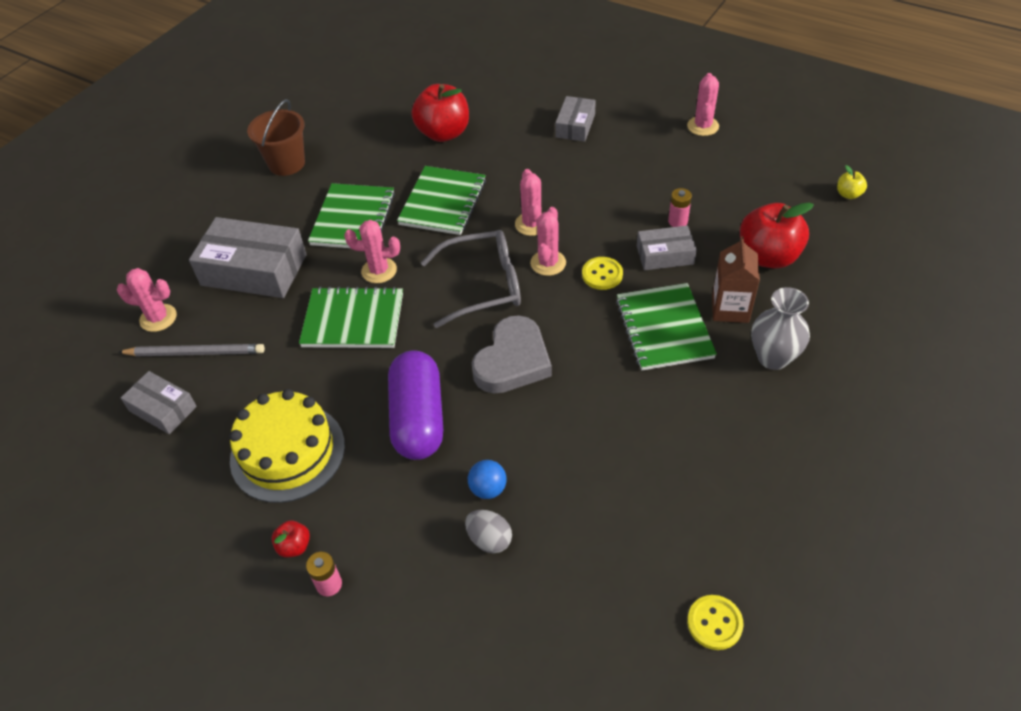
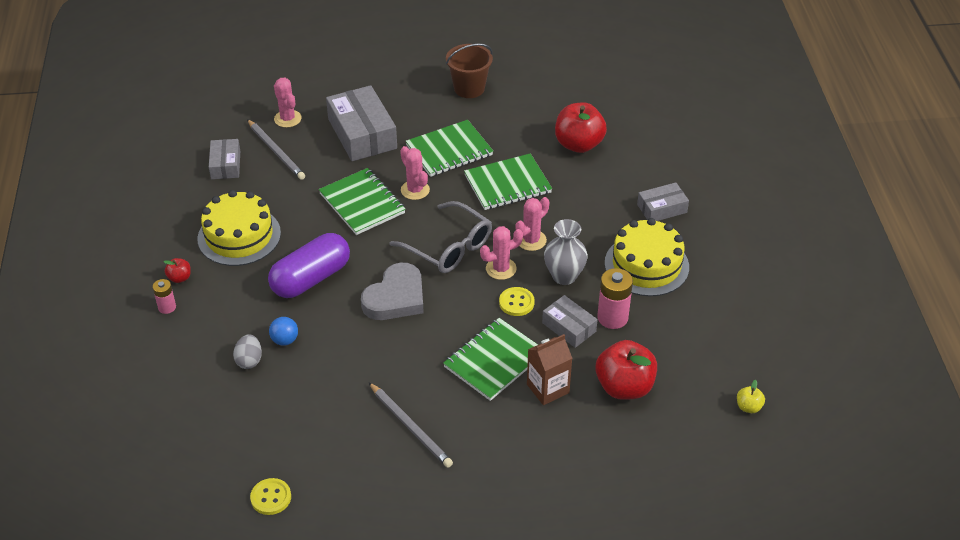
camera: 50 degrees right, 5 degrees down
grey heart [472,315,552,394] -> grey heart turned 45 degrees counterclockwise [361,263,424,320]
pink battery [668,188,692,227] -> pink battery [597,268,633,329], size x1.72
pink cactus [687,73,719,136] -> none
grey vase [751,287,810,370] -> grey vase moved to [544,219,588,285]
none -> grey pencil [369,382,453,468]
none -> yellow cake [605,218,689,296]

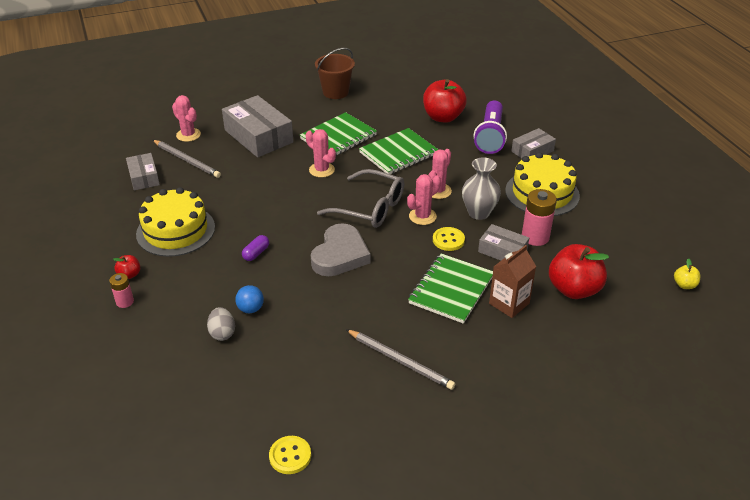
camera: 15 degrees left, 5 degrees down
purple capsule [268,233,350,298] -> purple capsule [242,235,269,261], size x0.40
green notebook [319,168,406,235] -> none
none -> purple flashlight [474,100,507,154]

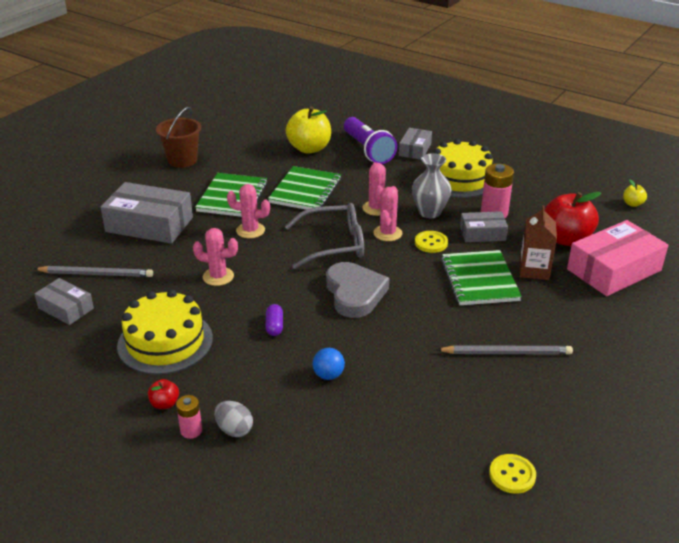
camera: 35 degrees left, 5 degrees down
pink cactus [172,95,201,142] -> pink cactus moved to [193,228,238,286]
grey egg [207,307,235,341] -> grey egg moved to [215,401,253,437]
red apple [423,79,467,123] -> yellow apple [286,107,331,154]
none -> pink box [567,220,668,296]

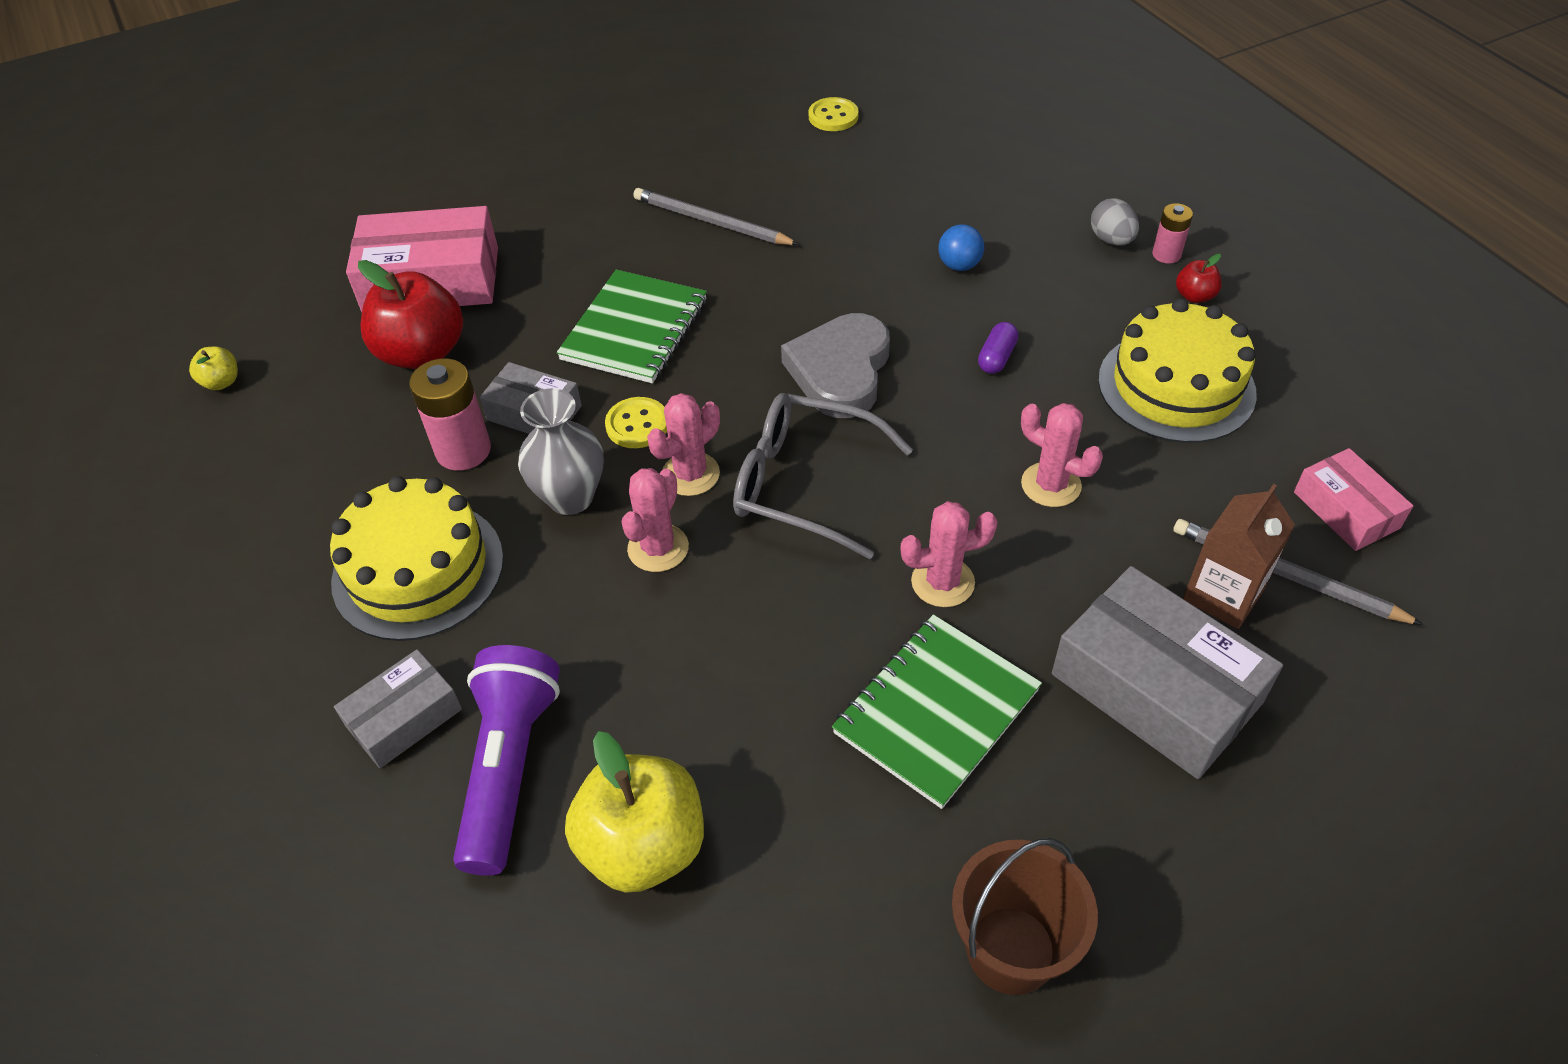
camera: 150 degrees left, 15 degrees up
grey box [34,278,94,325] -> pink box [1294,448,1413,551]
pink cactus [227,184,270,238] -> pink cactus turned 45 degrees counterclockwise [900,501,997,607]
green notebook [268,166,341,210] -> none
brown carton [520,205,557,280] -> brown carton moved to [1183,484,1295,629]

